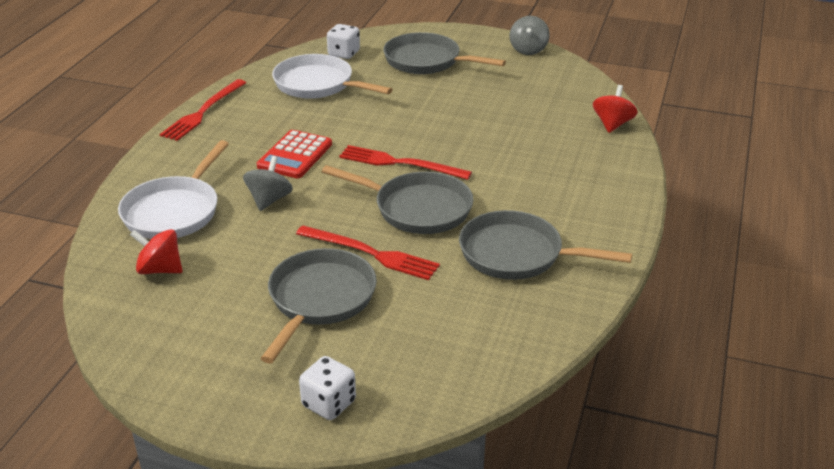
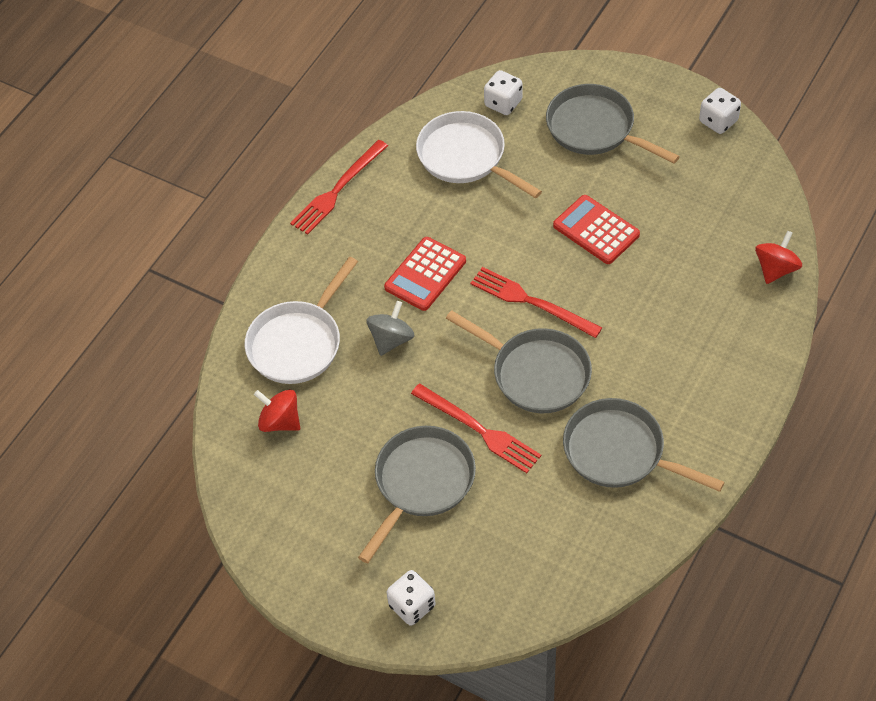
camera: 15 degrees right, 20 degrees up
grey spinning top [510,16,550,55] -> white dice [699,88,741,134]
none -> red calculator [553,195,640,264]

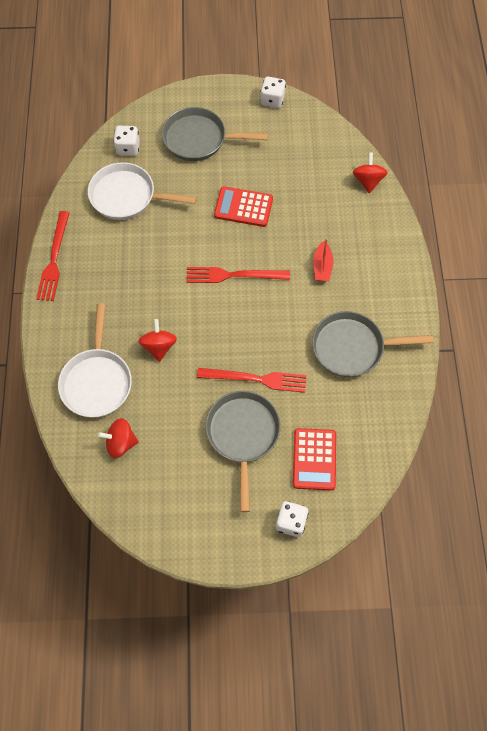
camera: 35 degrees left, 10 degrees up
grey spinning top [366,301,414,356] -> red spinning top [139,319,177,362]
red calculator [384,237,466,311] -> red calculator moved to [293,428,336,491]
grey pan [446,310,592,413] -> none
none -> red boat [313,238,333,281]

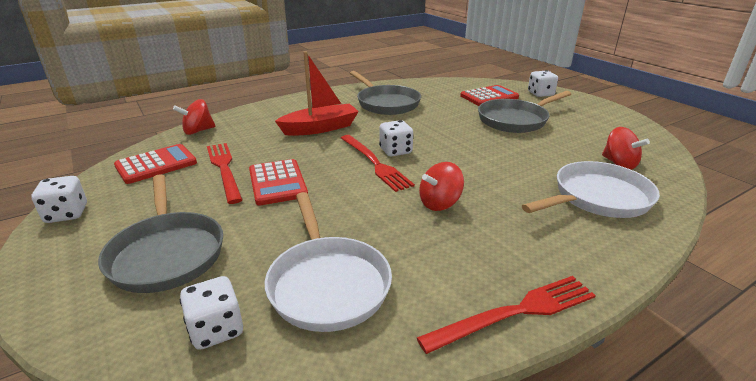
camera: 120 degrees left, 35 degrees down
red spinning top [139,319,177,362] -> red spinning top moved to [419,162,464,211]
red fork [197,368,307,393] -> red fork moved to [207,143,242,204]
red boat [313,238,333,281] -> red boat [275,51,359,136], size x1.70
none -> red calculator [114,144,197,184]
none -> white dice [379,120,413,157]

